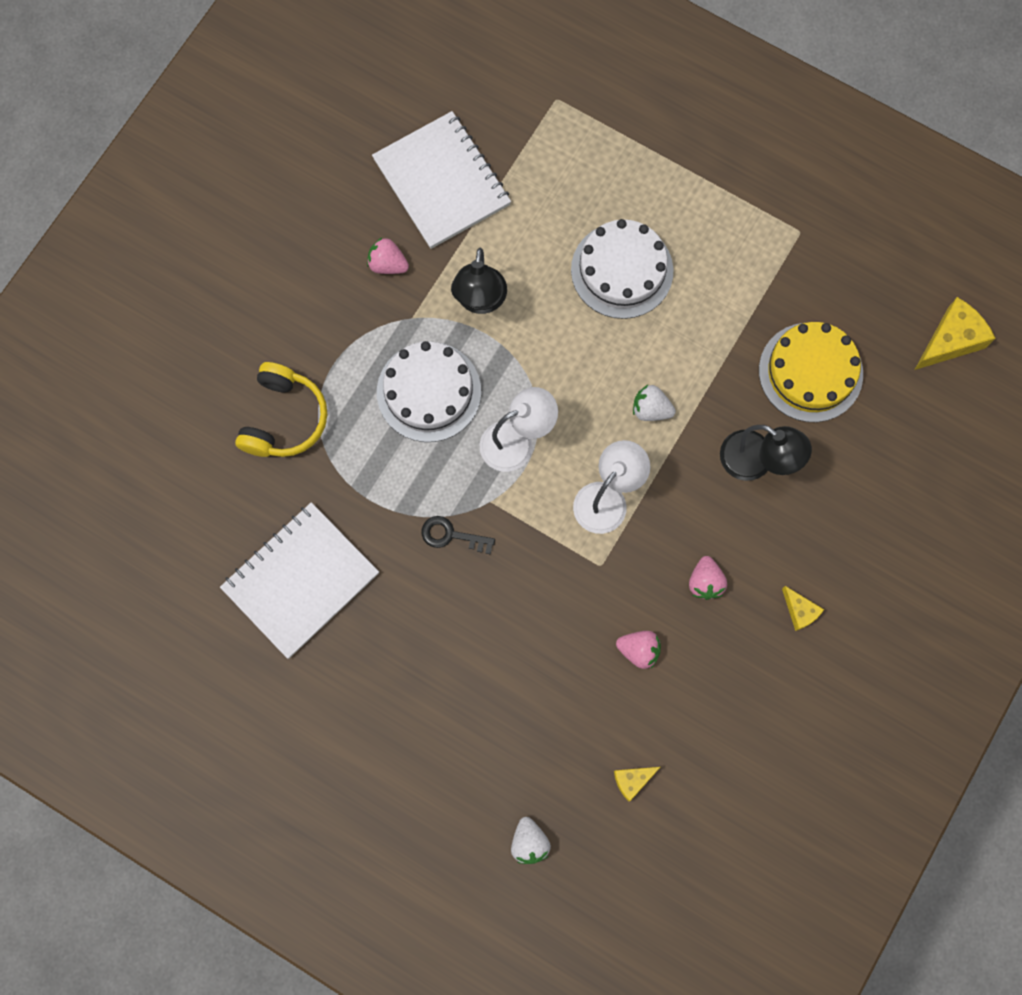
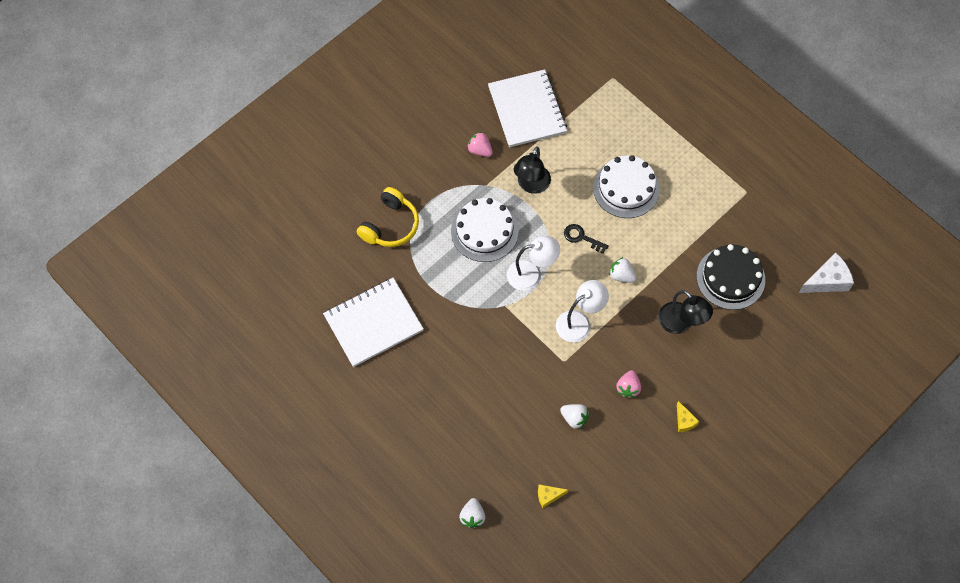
camera: 15 degrees right, 10 degrees down
black key [422,516,495,555] -> black key moved to [564,224,608,254]
pink strawberry [616,631,661,669] -> white strawberry [560,404,589,429]
yellow cake [759,322,863,422] -> black cake [696,244,765,310]
yellow cheese [915,297,995,370] -> white cheese [799,252,854,293]

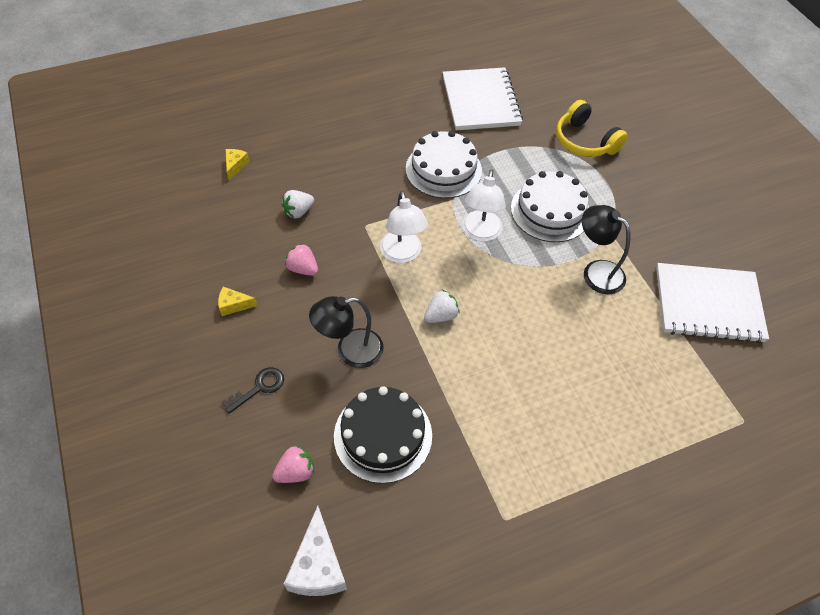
camera: 110 degrees right, 10 degrees down
white strawberry [459,498,485,528] -> none
pink strawberry [467,132,493,157] -> pink strawberry moved to [272,445,314,483]
black key [564,224,608,254] -> black key moved to [222,367,284,414]
white cake [593,155,660,218] -> white cake moved to [406,131,482,198]

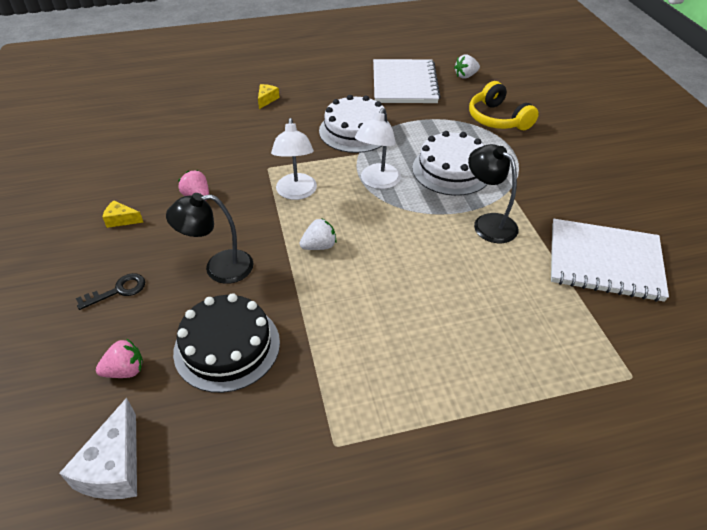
camera: 10 degrees right, 10 degrees down
yellow cheese [226,149,250,180] -> yellow cheese moved to [258,84,280,109]
white strawberry [282,190,314,218] -> white strawberry moved to [454,54,480,79]

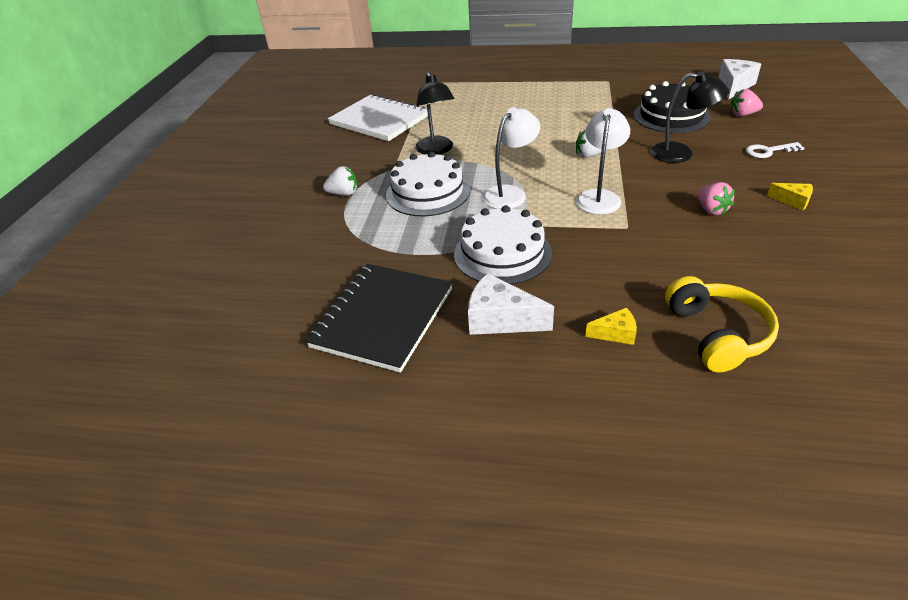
camera: 155 degrees left, 5 degrees down
black key [76,273,145,310] -> white key [746,142,804,158]
yellow cheese [258,84,280,109] -> yellow cheese turned 135 degrees counterclockwise [585,308,637,345]
white notebook [373,59,441,103] -> black notebook [306,264,453,373]
white strawberry [454,54,480,79] -> white strawberry moved to [323,166,357,196]
yellow headphones [469,81,539,130] -> yellow headphones moved to [665,276,779,372]
none -> white cheese [468,273,554,335]

